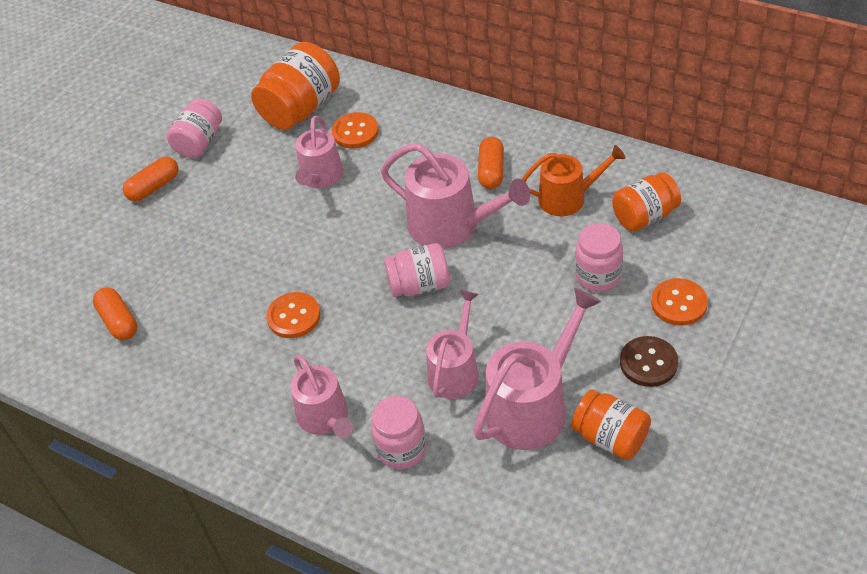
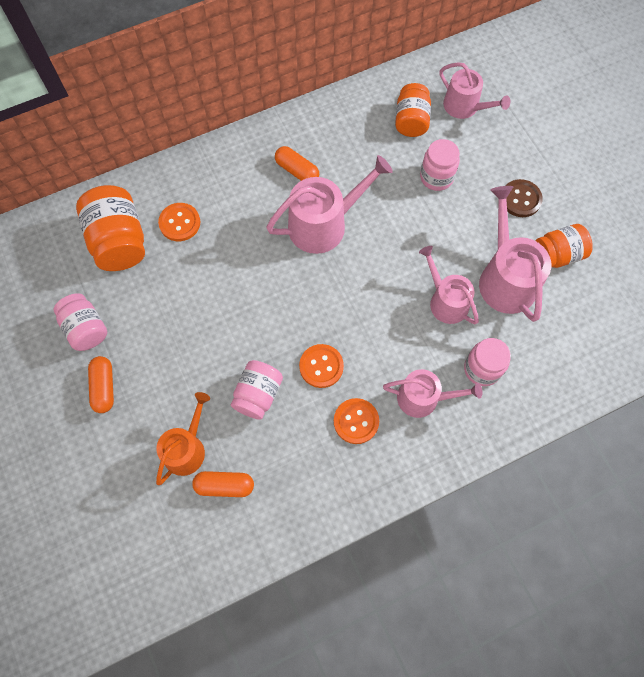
camera: 60 degrees left, 20 degrees up
pink watering can [295,116,343,188] -> pink watering can moved to [440,62,510,119]
pink jar [384,243,450,297] -> pink jar moved to [231,360,283,420]
orange watering can [522,145,625,216] -> orange watering can moved to [156,392,210,485]
orange button [651,278,708,326] -> orange button moved to [334,398,379,444]

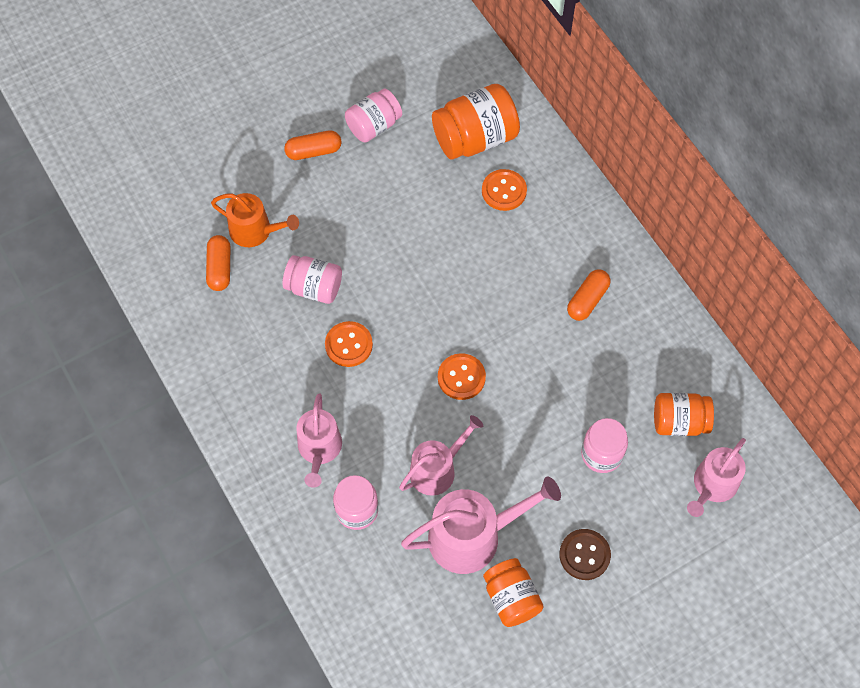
camera: 85 degrees right, 5 degrees down
pink watering can [266,155,393,254] -> none
orange button [334,398,379,444] -> orange button moved to [438,353,486,400]

